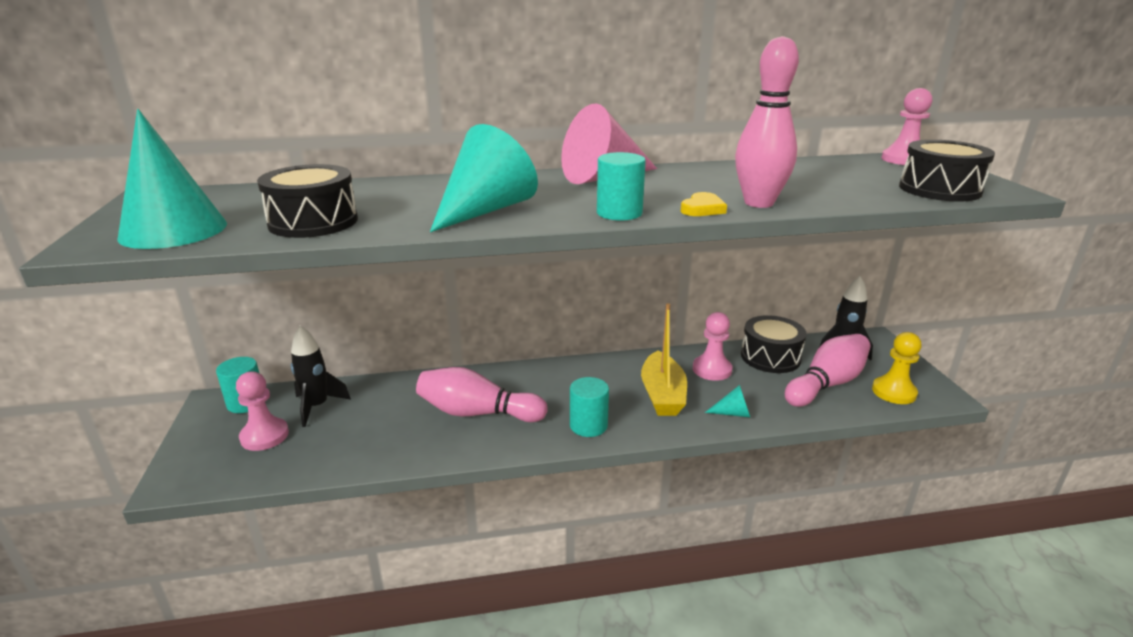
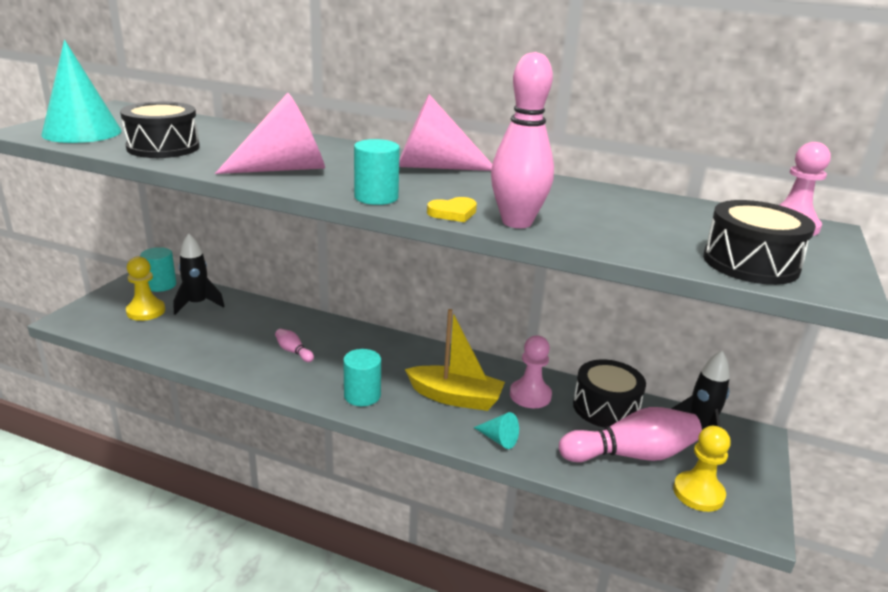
camera: 30 degrees right, 0 degrees up
pink pawn [236,372,289,451] -> yellow pawn [126,256,165,321]
pink bowling pin [416,367,548,422] -> pink bowling pin [275,329,314,362], size x0.45
turquoise cone [430,124,538,232] -> pink cone [215,93,325,174]
yellow boat [641,303,687,416] -> yellow boat turned 105 degrees counterclockwise [405,309,505,411]

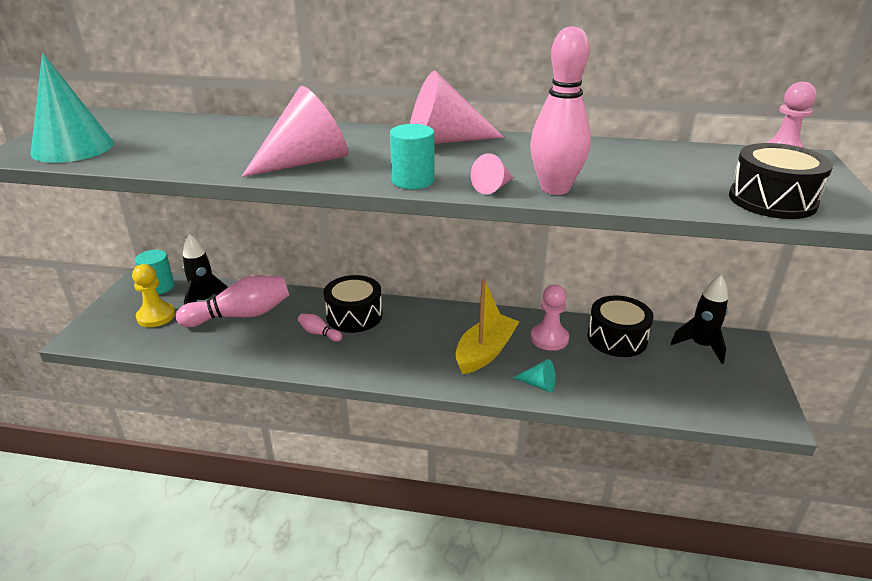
camera: 10 degrees left, 5 degrees up
black drum [120,101,200,158] -> black drum moved to [323,275,382,333]
turquoise cylinder [343,349,381,406] -> none
yellow boat [405,309,505,411] -> yellow boat turned 60 degrees counterclockwise [455,279,519,374]
yellow heart [427,197,477,222] -> pink cone [471,153,513,194]
pink bowling pin [559,407,702,462] -> pink bowling pin moved to [176,275,289,327]
yellow pawn [673,426,731,512] -> none

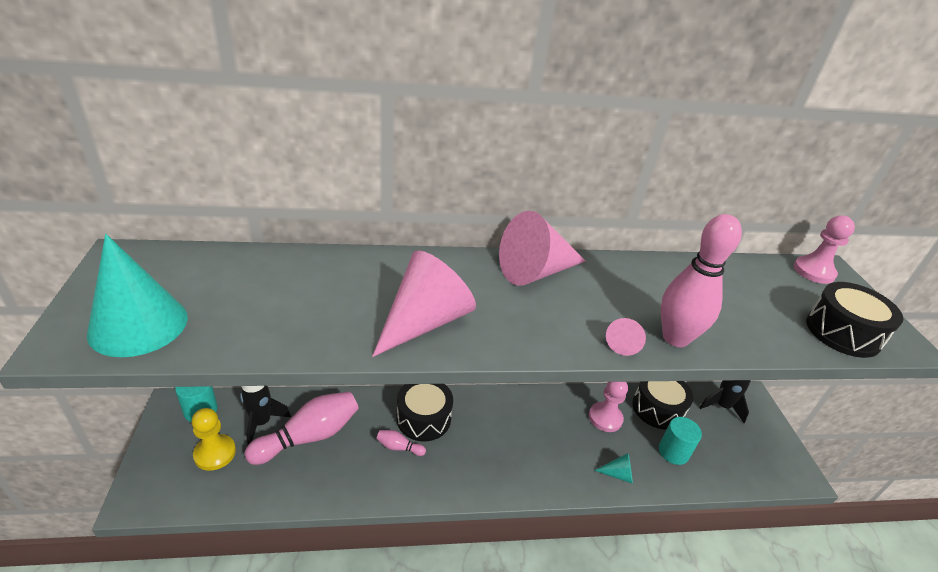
camera: 20 degrees left, 5 degrees up
turquoise cylinder [390,124,434,189] -> turquoise cylinder moved to [659,417,702,465]
yellow boat [455,279,519,374] -> none

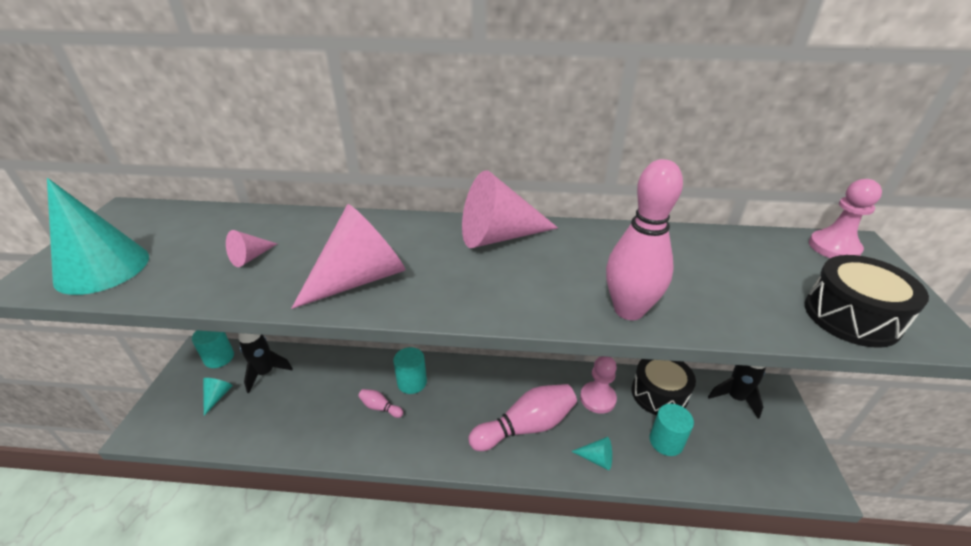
camera: 15 degrees right, 0 degrees up
yellow pawn [192,408,236,471] -> turquoise cone [203,378,233,416]
pink bowling pin [245,391,359,465] -> pink bowling pin moved to [468,384,577,451]
black drum [396,384,453,442] -> turquoise cylinder [393,347,427,394]
pink cone [606,318,646,356] -> pink cone moved to [226,230,277,267]

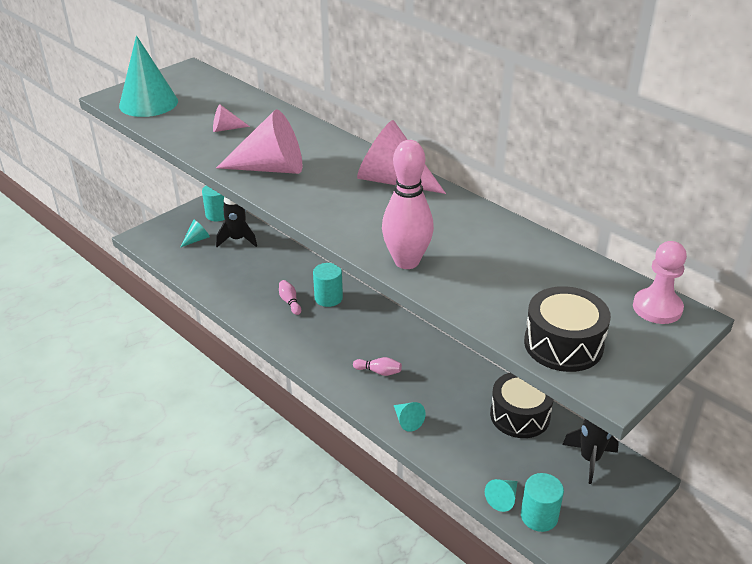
camera: 40 degrees right, 0 degrees up
pink bowling pin [468,384,577,451] -> pink bowling pin [353,357,402,376], size x0.45
pink pawn [580,356,617,414] -> none
turquoise cylinder [649,404,694,456] -> turquoise cylinder moved to [521,473,564,532]
none -> turquoise cone [485,479,518,512]

